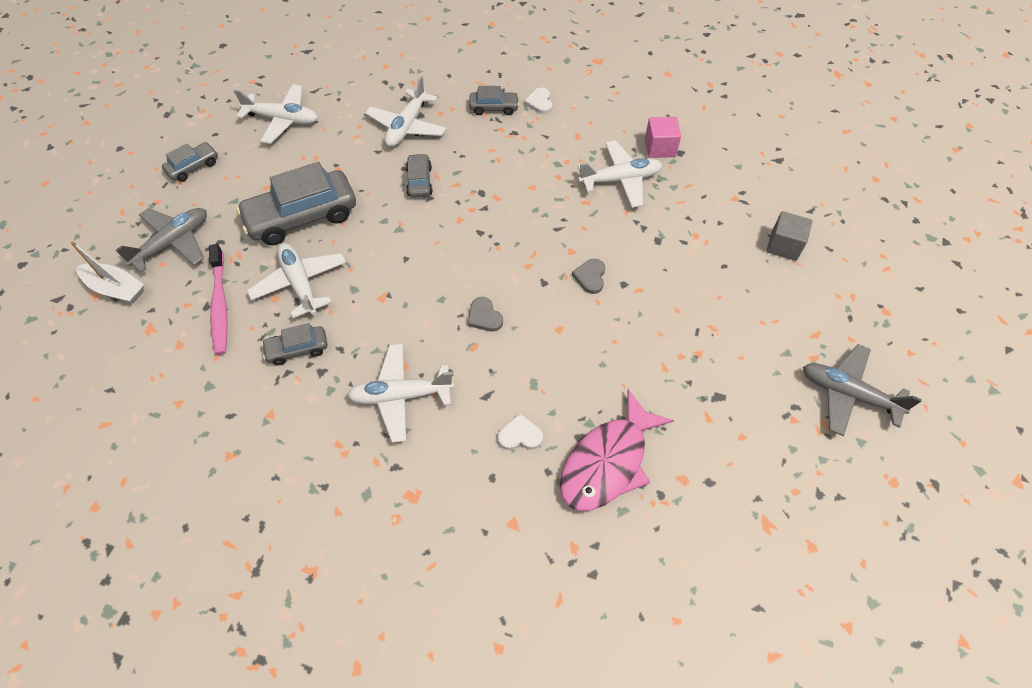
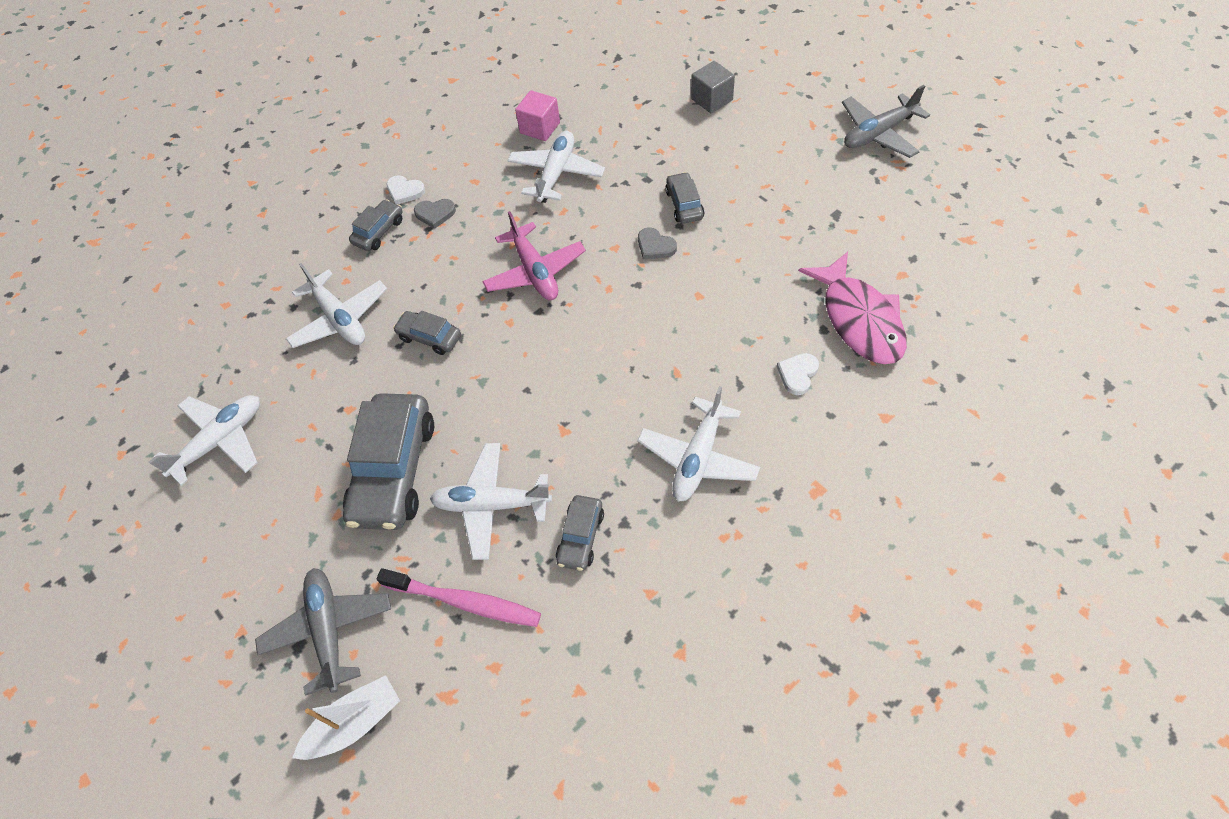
camera: 55 degrees left, 0 degrees up
grey car [162,142,218,182] -> grey car moved to [665,172,705,224]
grey heart [468,297,503,332] -> grey heart moved to [414,199,456,229]
none -> pink plane [482,211,586,300]

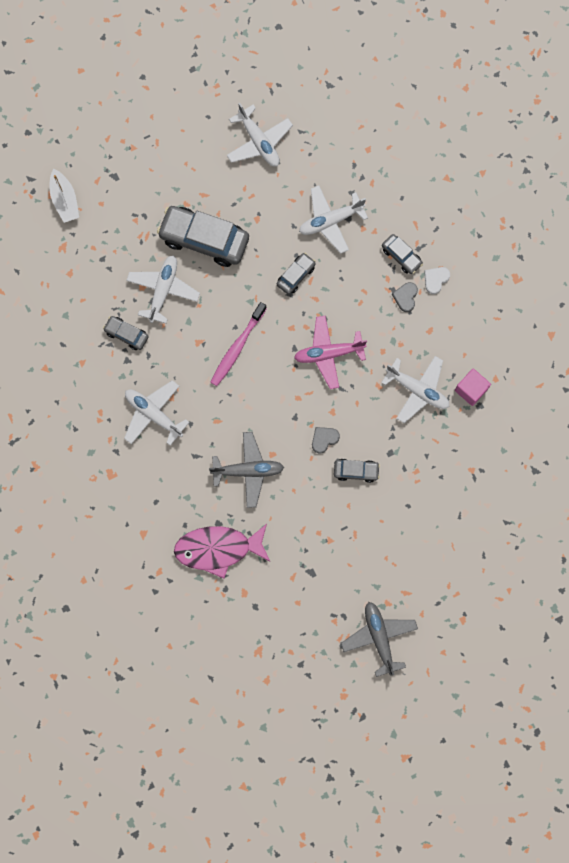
camera: 100 degrees right, 20 degrees up
grey plane [255,568,391,696] -> grey plane moved to [209,432,284,508]
pink toothbrush [377,568,541,627] -> pink toothbrush moved to [211,302,267,386]
grey cube [691,61,735,113] -> none
white heart [777,353,819,395] -> none

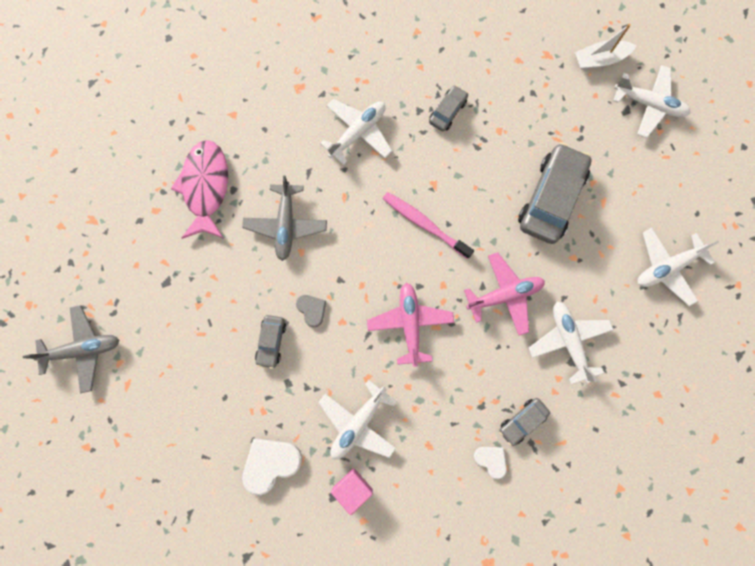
camera: 95 degrees right, 0 degrees up
white plane [126,255,200,324] -> white plane moved to [613,65,690,138]
grey car [277,253,316,295] -> pink plane [464,252,545,336]
grey heart [392,282,418,312] -> none
none -> white heart [242,438,302,495]

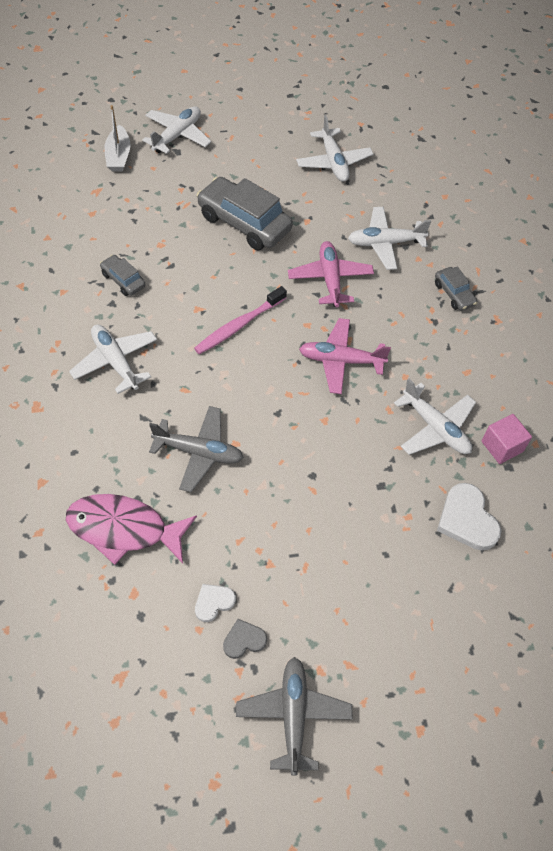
camera: 80 degrees left, 20 degrees down
grey car [255,315,286,369] -> none
grey heart [296,295,326,327] -> grey heart moved to [223,619,267,659]
white heart [474,447,507,479] -> white heart moved to [195,584,236,622]

